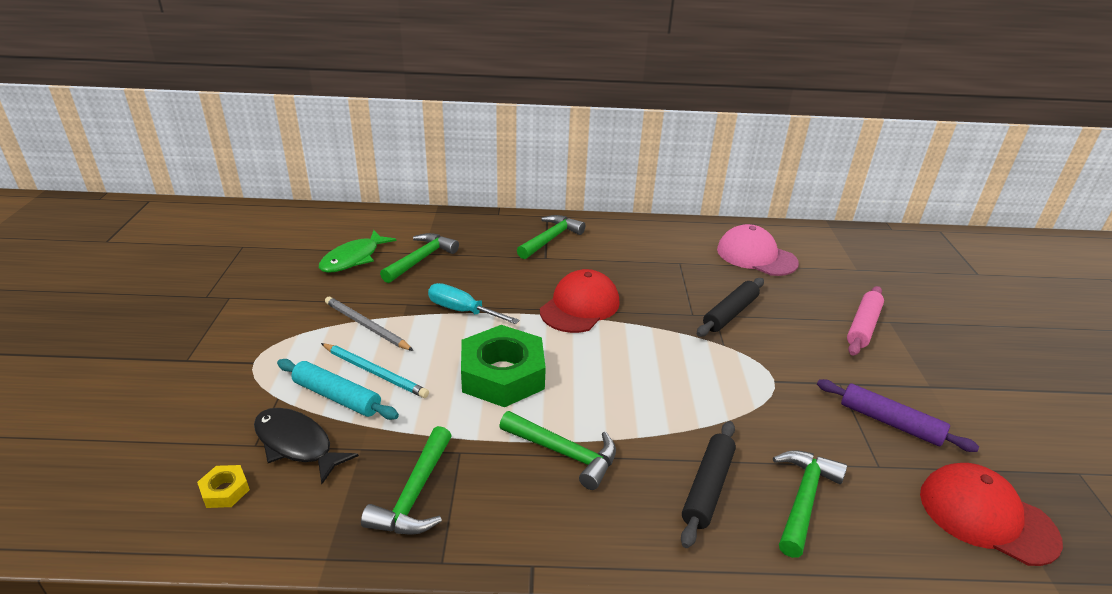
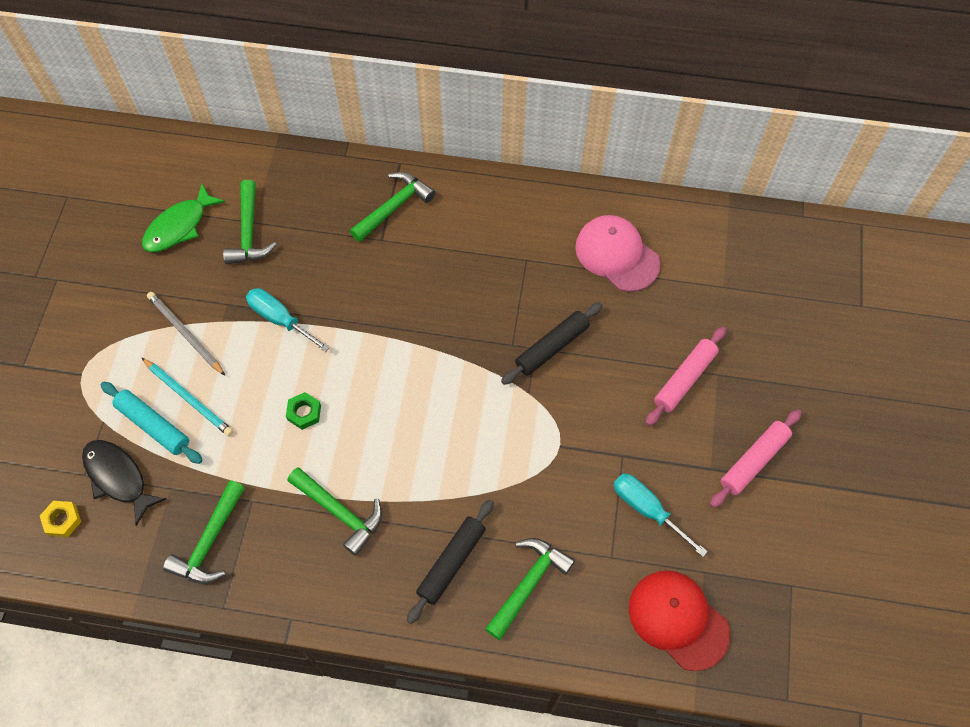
camera: 10 degrees right, 30 degrees up
green hammer [380,233,459,283] -> green hammer turned 135 degrees clockwise [223,180,277,264]
green nut [461,325,546,407] -> green nut [286,392,321,430], size x0.42
red cap [540,269,620,333] -> none
purple rolling pin [817,379,979,452] -> turquoise screwdriver [613,473,708,557]
none -> pink rolling pin [710,409,801,508]

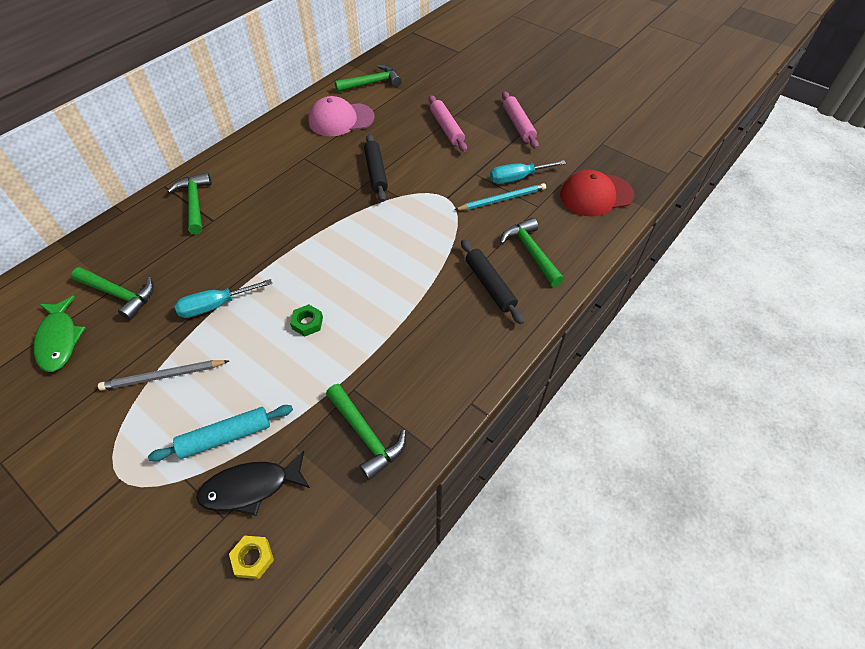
camera: 60 degrees left, 10 degrees down
turquoise pencil [141,357,234,436] -> turquoise pencil moved to [455,183,546,210]
green hammer [287,467,382,556] -> green hammer moved to [335,65,402,92]

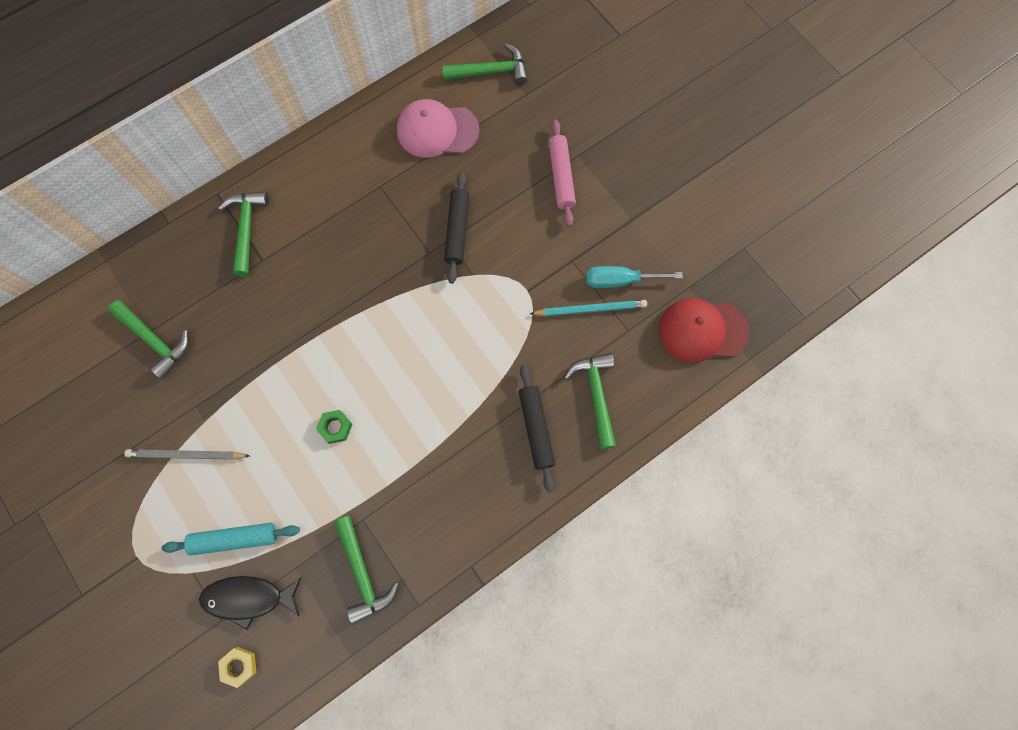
camera: 15 degrees right, 20 degrees up
green fish [33,296,86,372] -> none
turquoise screwdriver [174,279,272,318] -> none
pink rolling pin [502,91,539,149] -> none

